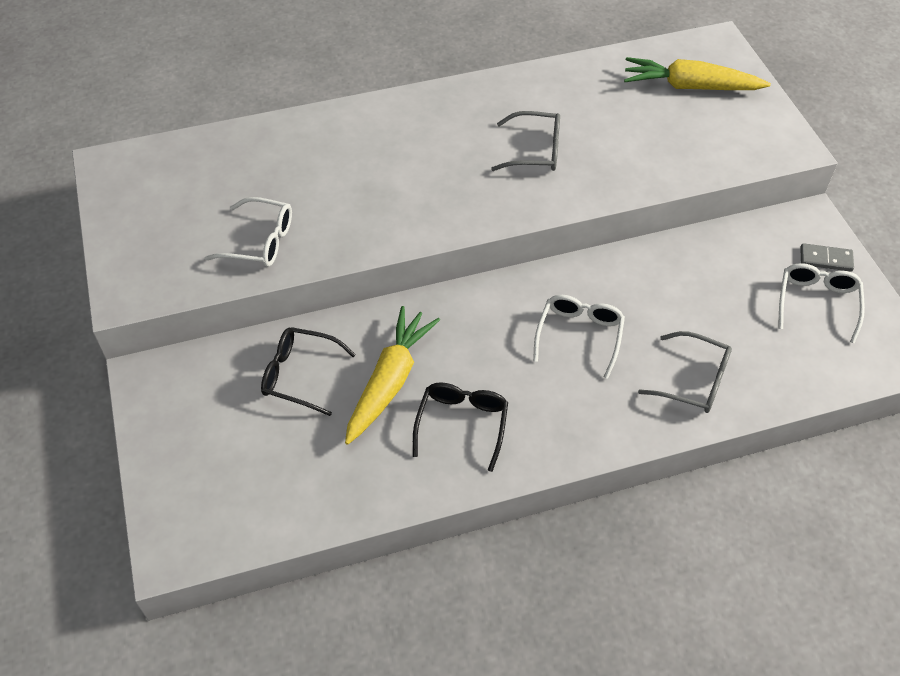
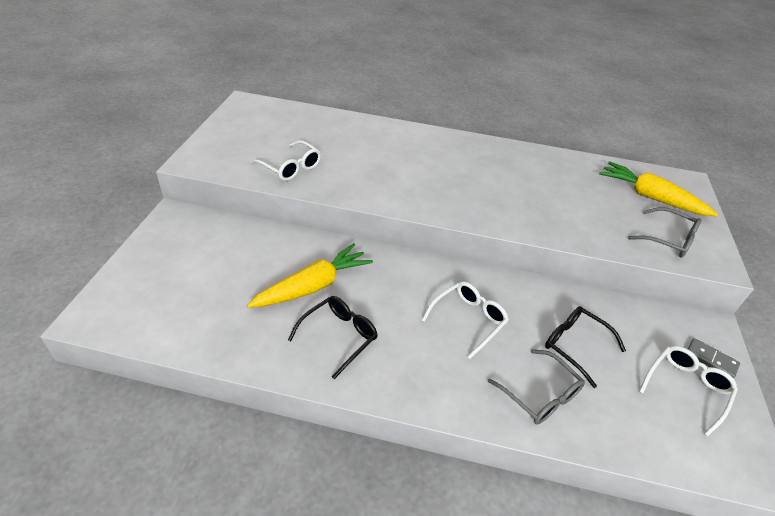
camera: 25 degrees right, 10 degrees down
black glasses [261,327,356,416] -> black glasses moved to [545,306,626,388]
grey glasses [491,111,560,171] -> grey glasses moved to [628,207,701,258]

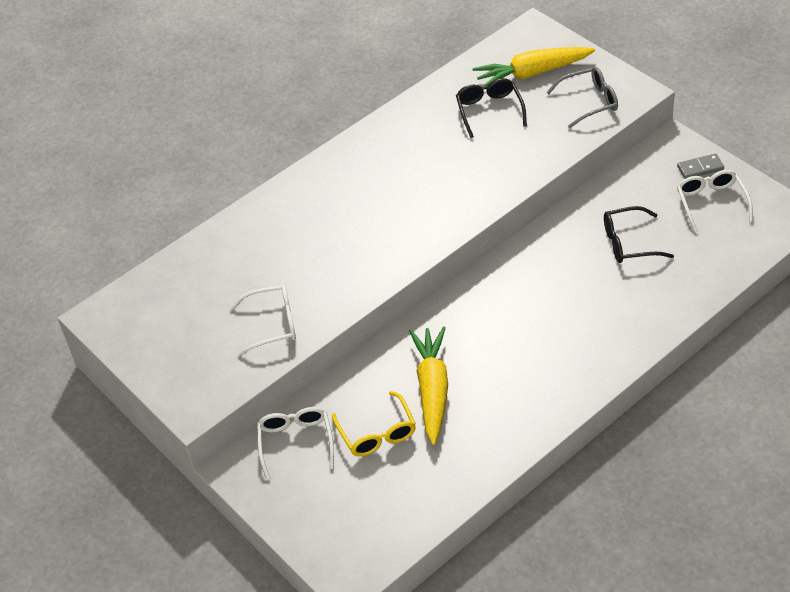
camera: 45 degrees left, 5 degrees up
black glasses [288,296,378,379] -> black glasses moved to [456,78,527,138]
white glasses [422,282,509,359] -> white glasses moved to [257,407,334,480]
grey glasses [487,349,585,425] -> none
none -> yellow glasses [332,391,416,457]

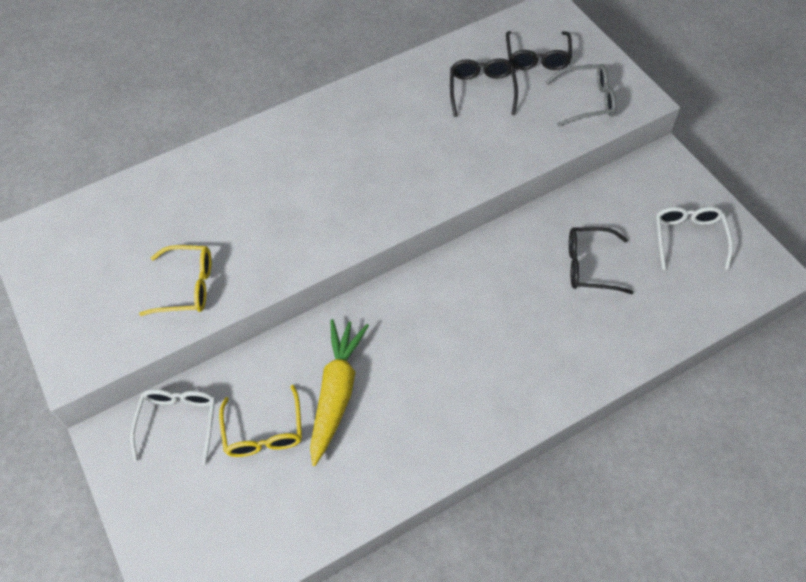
camera: 10 degrees right, 10 degrees up
white glasses [230,285,296,356] -> yellow glasses [139,245,211,316]
yellow carrot [472,47,595,86] -> black glasses [506,31,572,70]
grey domino [677,154,724,179] -> none

